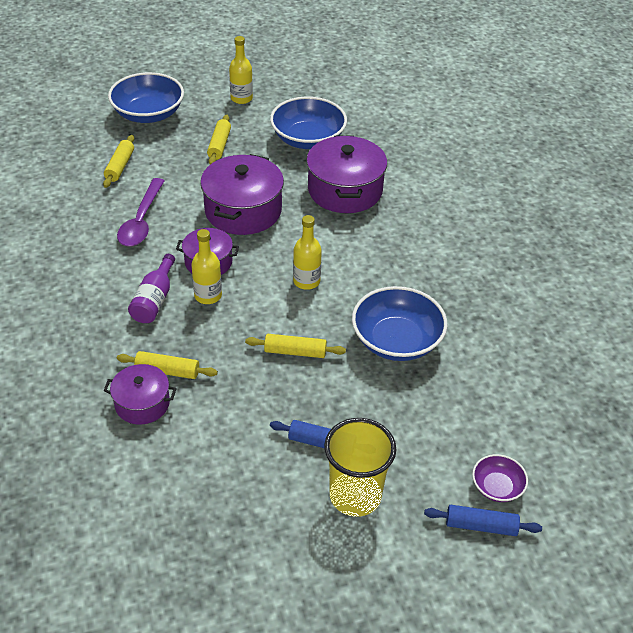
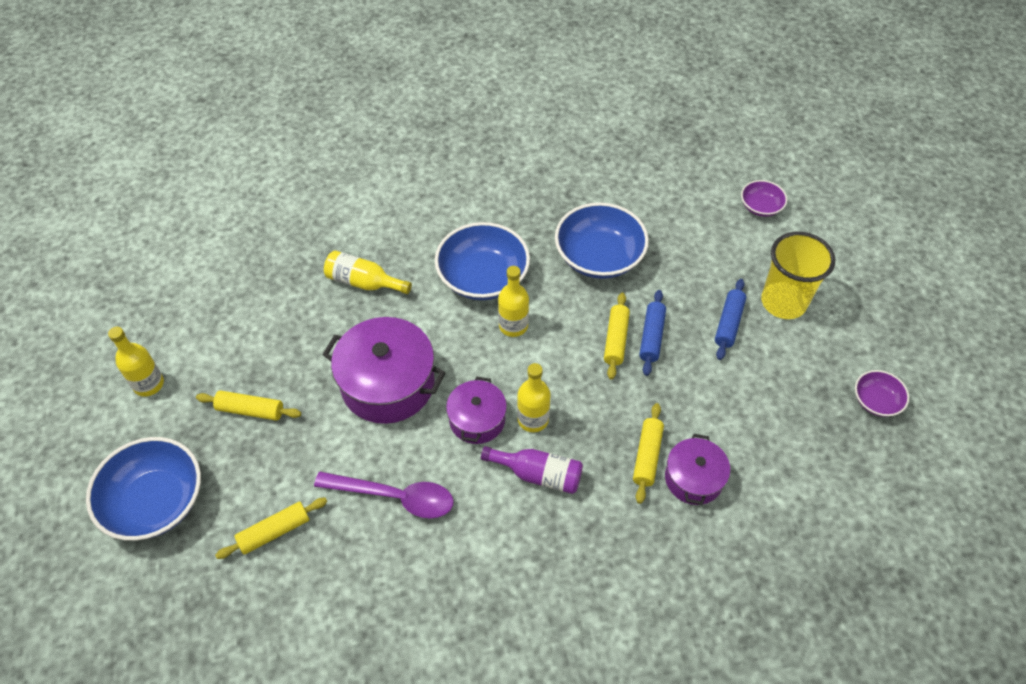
camera: 85 degrees left, 10 degrees up
yellow rolling pin [103,135,134,188] -> yellow rolling pin turned 45 degrees counterclockwise [215,498,327,559]
blue bowl [270,96,347,149] -> blue bowl moved to [435,222,530,300]
purple pot [306,136,387,213] -> yellow bottle [324,251,412,294]
blue rolling pin [424,505,542,536] -> blue rolling pin moved to [639,290,666,376]
none -> purple bowl [855,370,909,417]

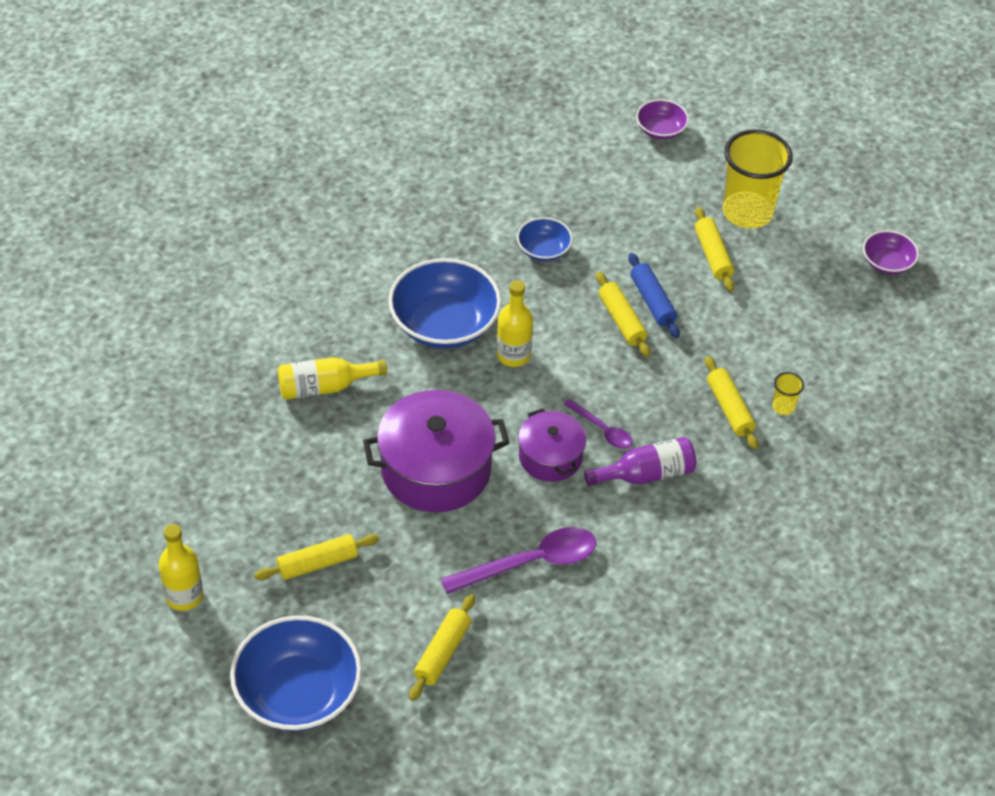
camera: 35 degrees left, 5 degrees down
yellow bottle [517,363,551,432] -> purple spoon [563,399,632,449]
blue bowl [555,203,649,279] -> blue bowl [517,217,573,261], size x0.52
purple pot [665,434,730,505] -> yellow cup [772,372,804,415]
blue rolling pin [715,279,746,360] -> yellow rolling pin [695,207,735,292]

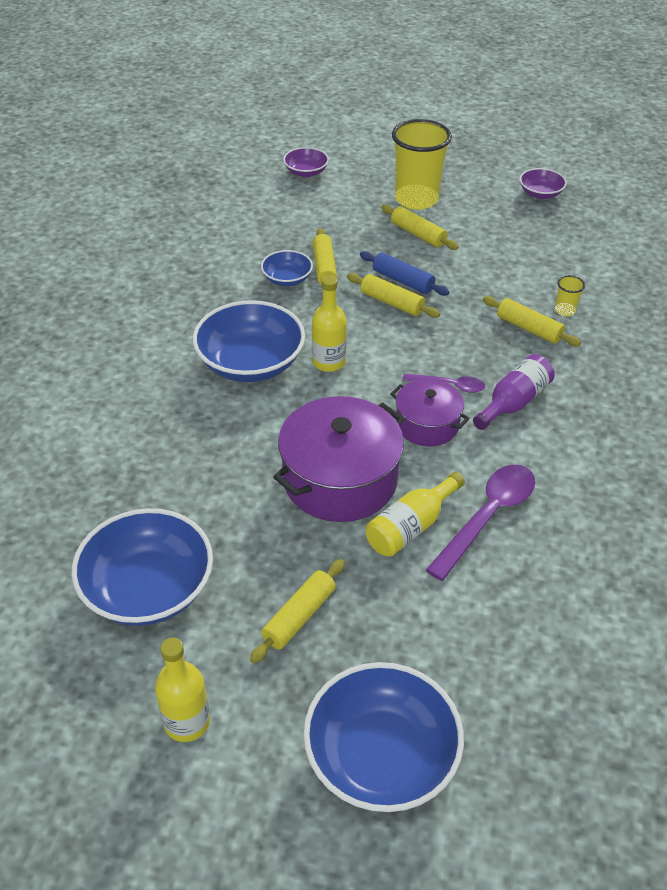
camera: 30 degrees left, 5 degrees down
yellow bottle [278,357,387,400] -> yellow bottle moved to [366,472,465,557]
yellow rolling pin [409,594,475,701] -> yellow rolling pin moved to [312,228,337,285]
none -> blue bowl [71,508,213,626]

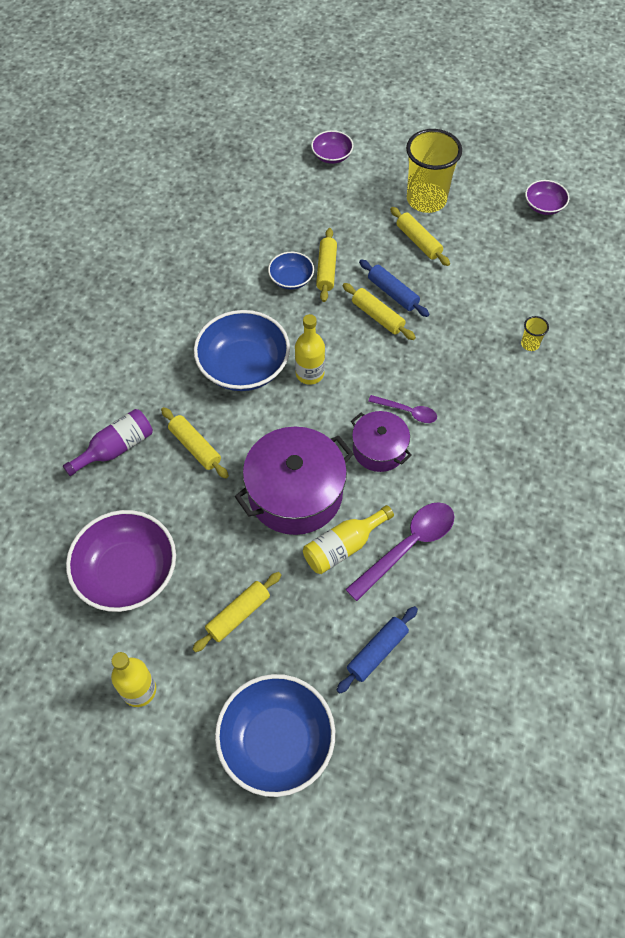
camera: 10 degrees right, 15 degrees up
blue bowl [71,508,213,626] -> purple bowl [66,510,176,612]
purple bottle [473,354,555,430] -> purple bottle moved to [63,409,153,476]
yellow rolling pin [483,296,581,346] -> yellow rolling pin moved to [161,407,229,479]
none -> blue rolling pin [336,606,418,694]

